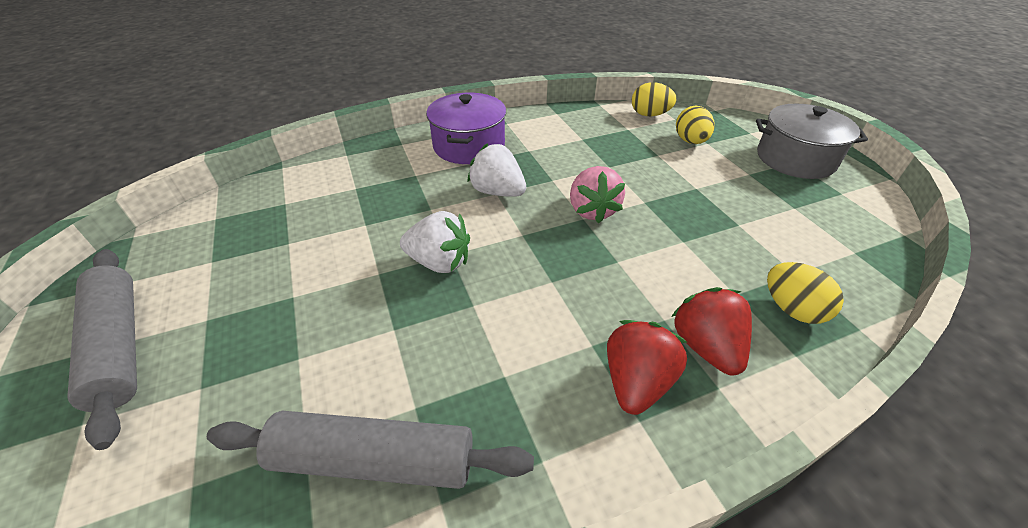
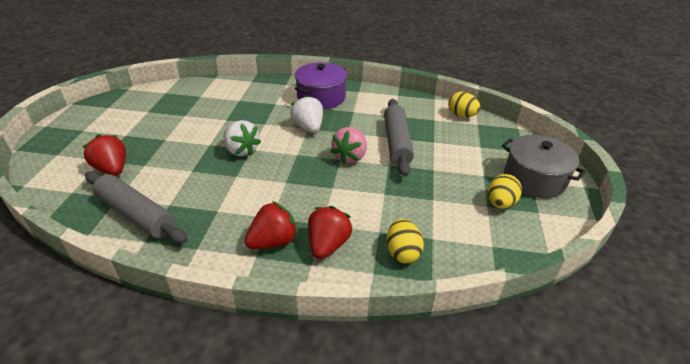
camera: 30 degrees right, 5 degrees down
grey rolling pin [67,249,137,450] -> grey rolling pin moved to [384,99,414,176]
yellow egg [676,106,715,144] -> yellow egg moved to [488,174,522,209]
none -> red strawberry [82,134,126,176]

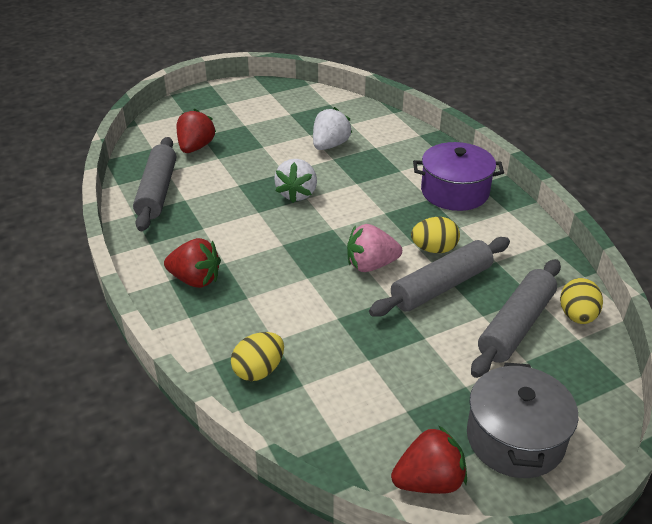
camera: 55 degrees right, 0 degrees up
white strawberry [290,95,323,133] -> white strawberry moved to [313,107,352,150]
red strawberry [308,206,352,259] -> red strawberry moved to [391,425,467,494]
yellow egg [488,174,522,209] -> yellow egg moved to [411,217,460,253]
none -> grey rolling pin [471,259,561,378]

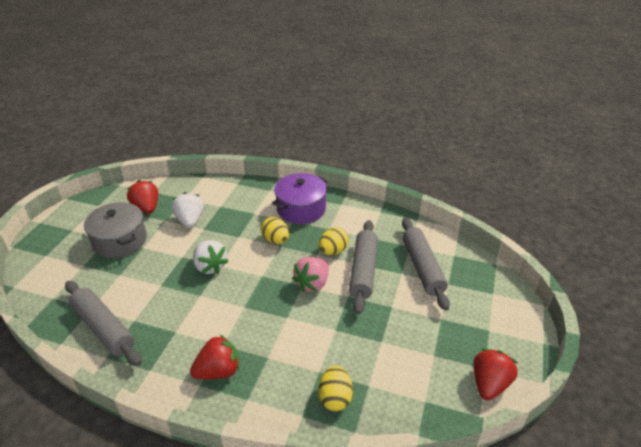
camera: 45 degrees left, 0 degrees up
red strawberry [177,109,216,153] -> red strawberry moved to [127,180,158,214]
grey pot [467,362,578,478] -> grey pot moved to [84,202,147,258]
yellow egg [560,278,603,324] -> yellow egg moved to [261,217,289,244]

